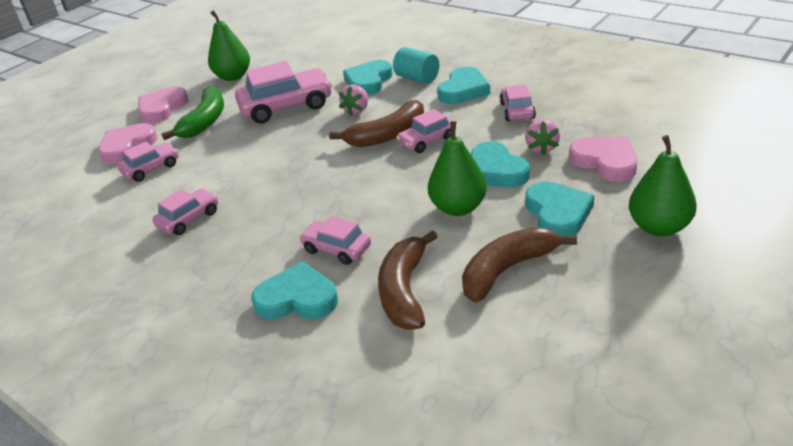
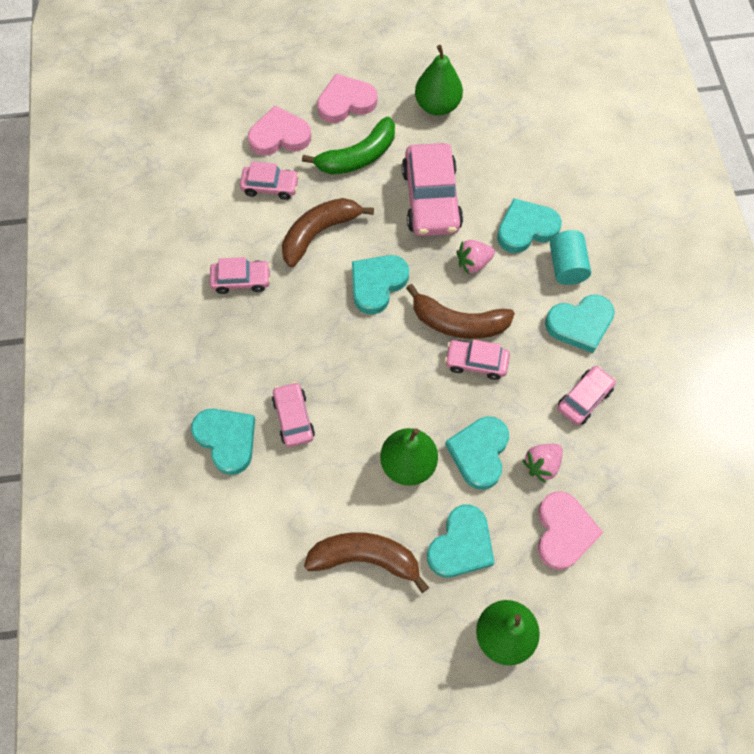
camera: 40 degrees right, 30 degrees up
pink car [235,61,332,124] -> pink car turned 60 degrees clockwise [402,143,463,236]
brown banana [378,230,438,330] -> brown banana moved to [282,198,374,267]
none -> turquoise heart [352,255,409,315]

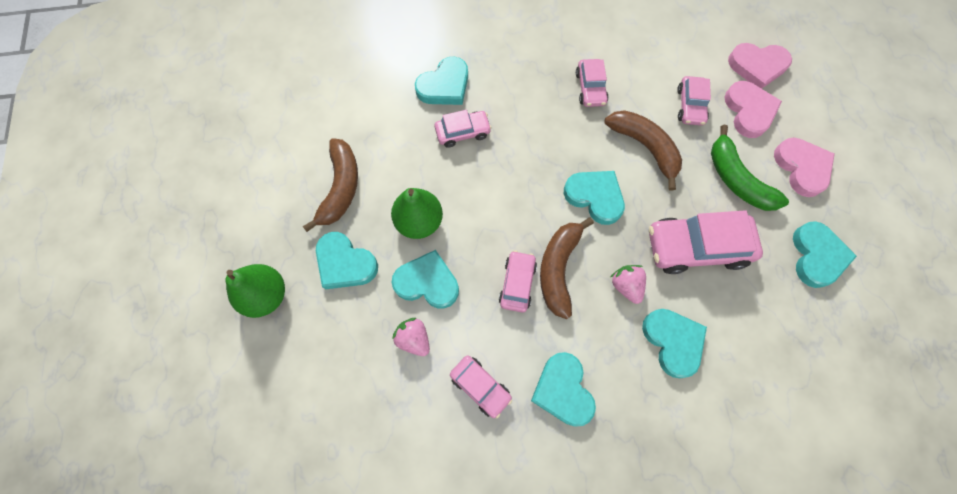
camera: 90 degrees right, 5 degrees up
green pear [415,45,463,116] -> turquoise heart [793,221,857,288]
pink heart [538,491,604,570] -> pink heart moved to [728,43,792,89]
turquoise cylinder [550,230,591,285] -> none

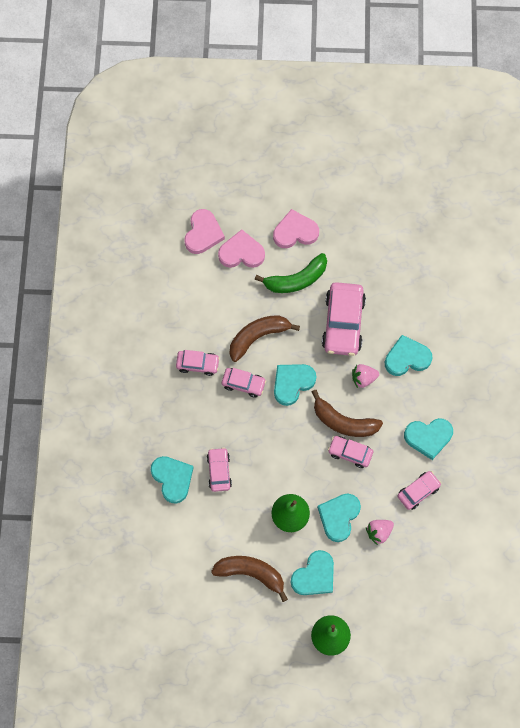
camera: 80 degrees left, 0 degrees up
pink car [677,76,711,126] -> pink car moved to [222,368,266,397]
turquoise heart [793,221,857,288] -> none

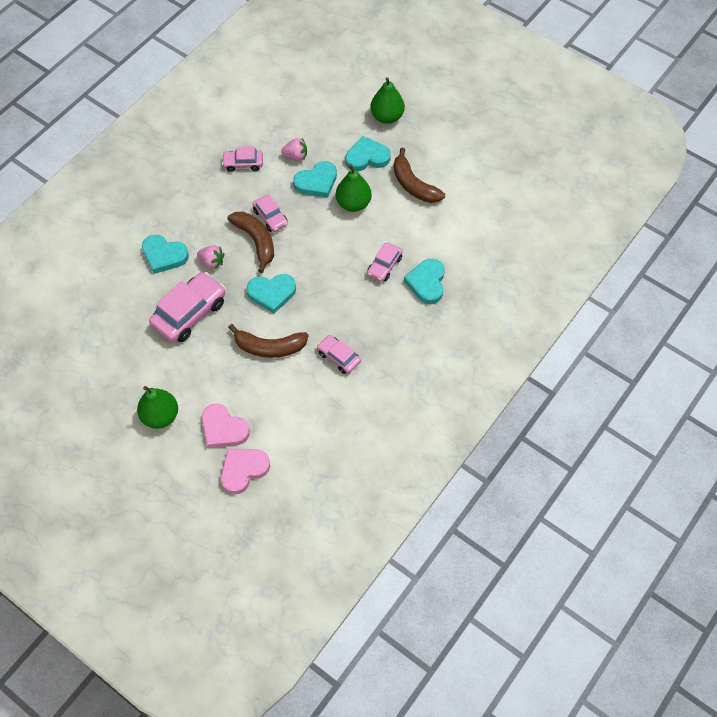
camera: 145 degrees left, 10 degrees down
pink car [222,368,266,397] -> none
green banana [255,253,327,293] -> none
pink heart [273,209,319,248] -> green pear [137,386,178,429]
turquoise heart [404,418,453,460] -> none

